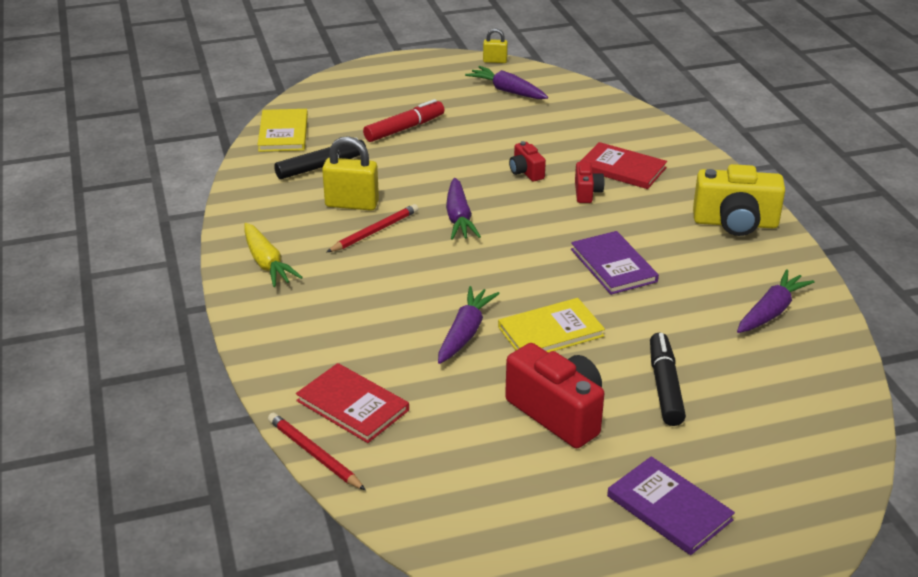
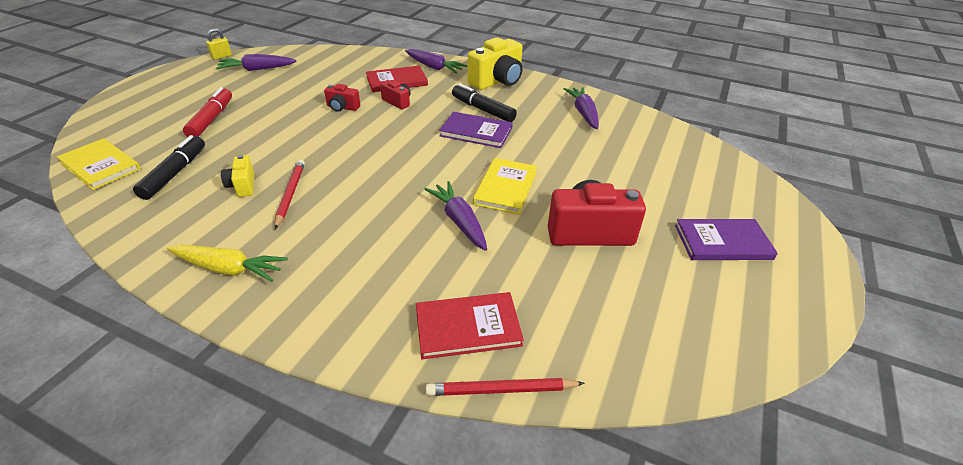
camera: 50 degrees left, 5 degrees up
yellow padlock [322,136,379,211] -> yellow camera [221,155,254,197]
purple carrot [446,178,481,240] -> purple carrot moved to [405,49,467,73]
black marker [650,333,686,426] -> black marker moved to [452,84,517,122]

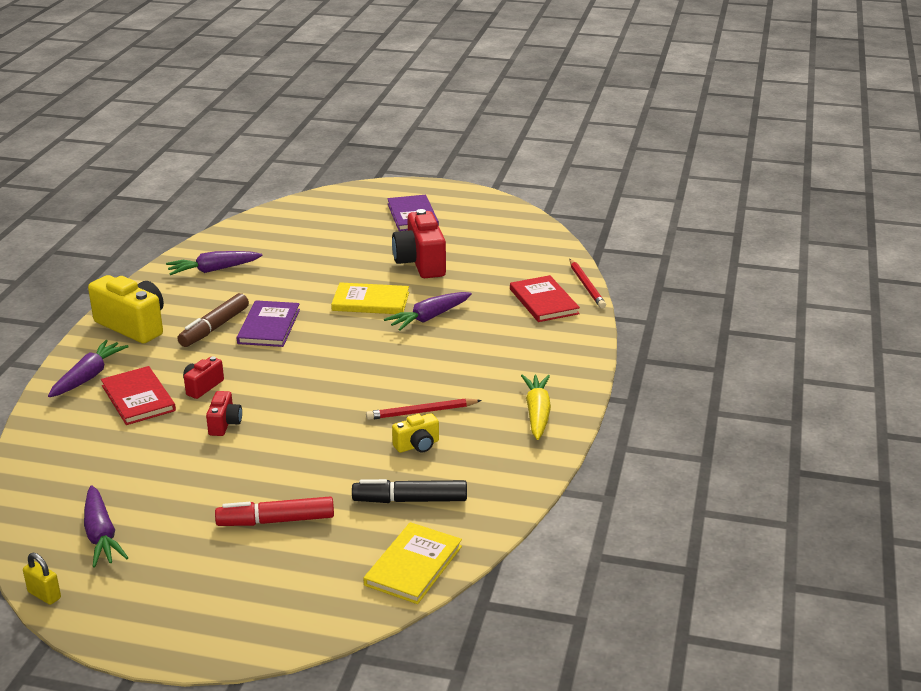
camera: 100 degrees left, 10 degrees down
black marker [452,84,517,122] -> brown marker [178,293,249,347]

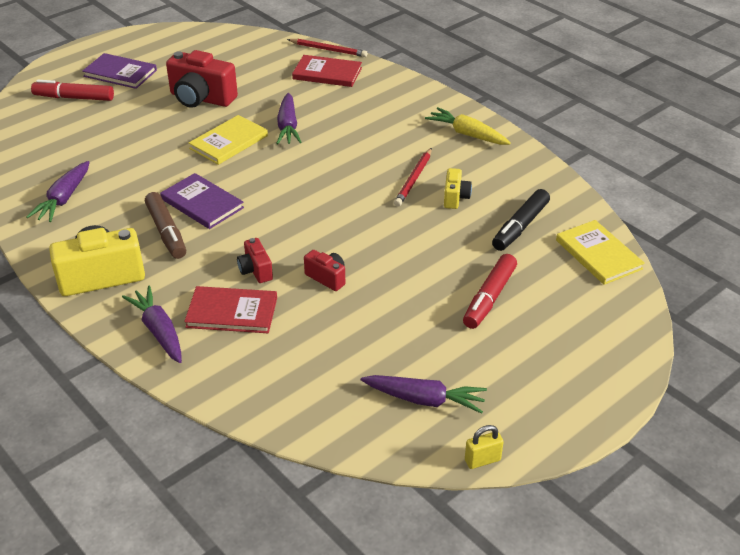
camera: 55 degrees left, 10 degrees up
none -> red marker [31,80,114,101]

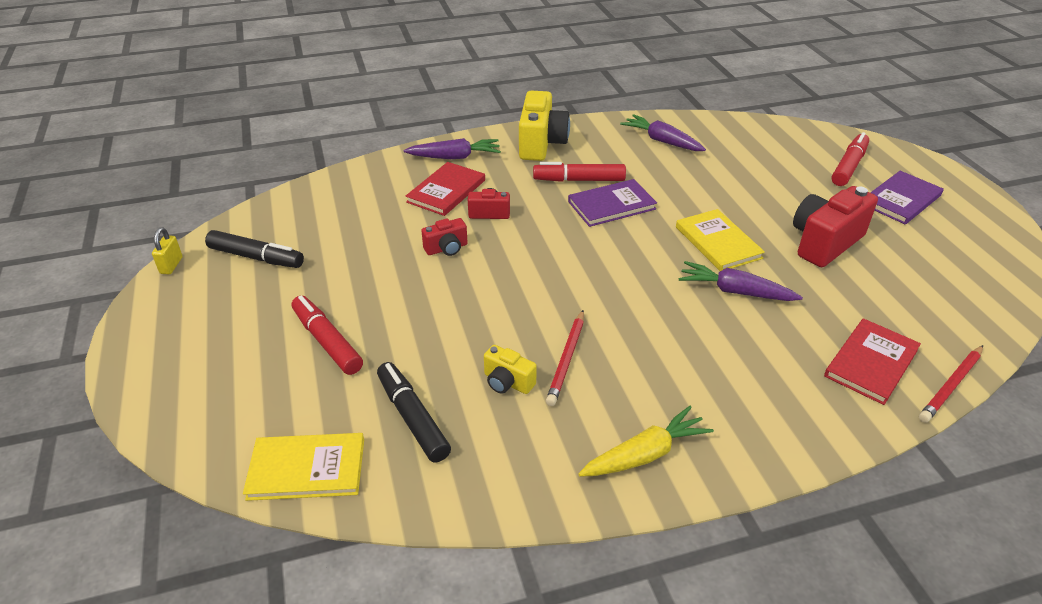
camera: 115 degrees right, 0 degrees up
brown marker [145,192,186,259] -> red marker [533,162,626,182]
purple carrot [361,375,487,414] -> black marker [205,230,304,268]
red pencil [394,148,432,207] -> red pencil turned 120 degrees counterclockwise [546,310,584,406]

